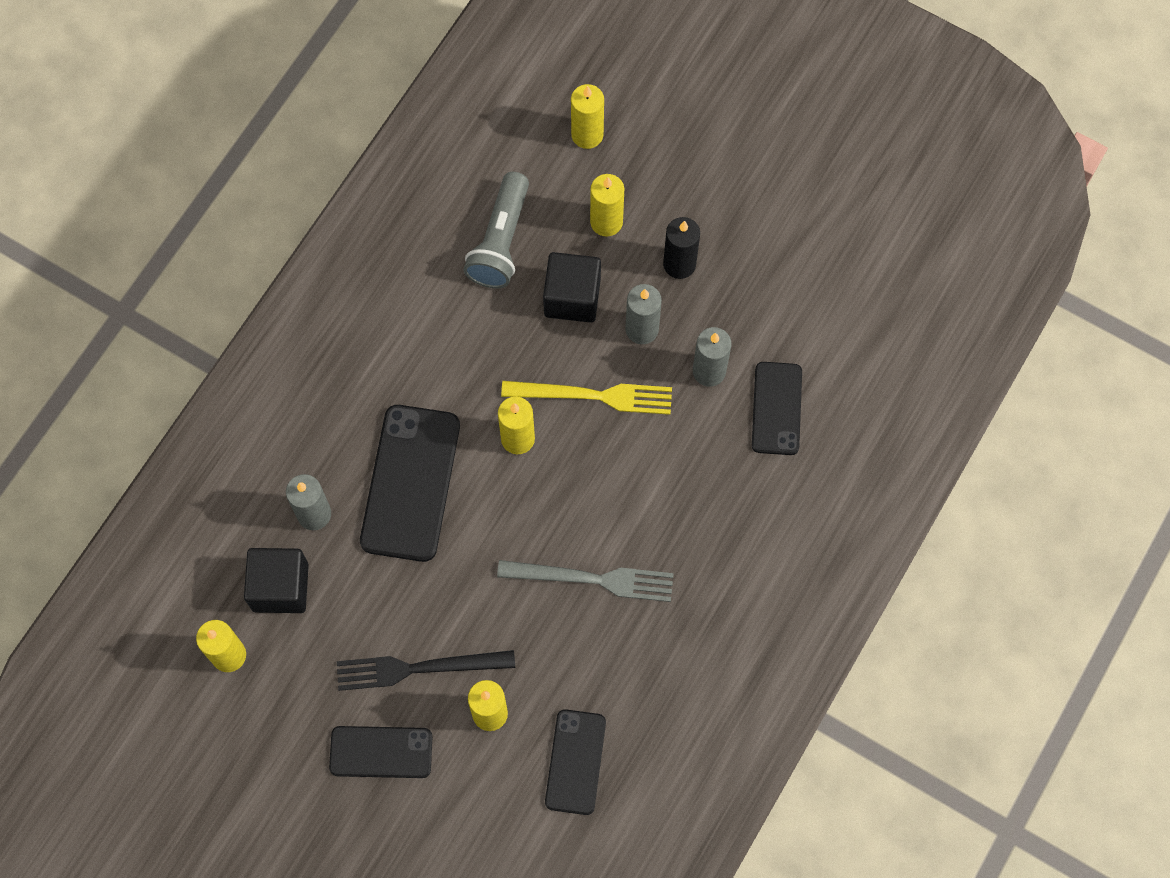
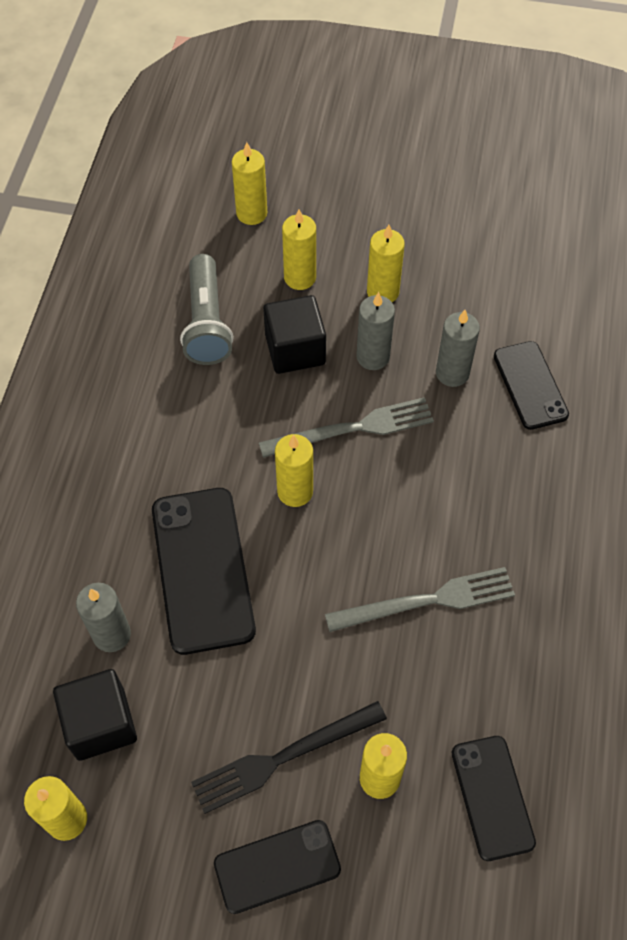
camera: 20 degrees left, 10 degrees down
yellow fork [501,381,672,415] -> grey fork [259,397,434,458]
black candle [663,217,700,279] -> yellow candle [367,225,405,302]

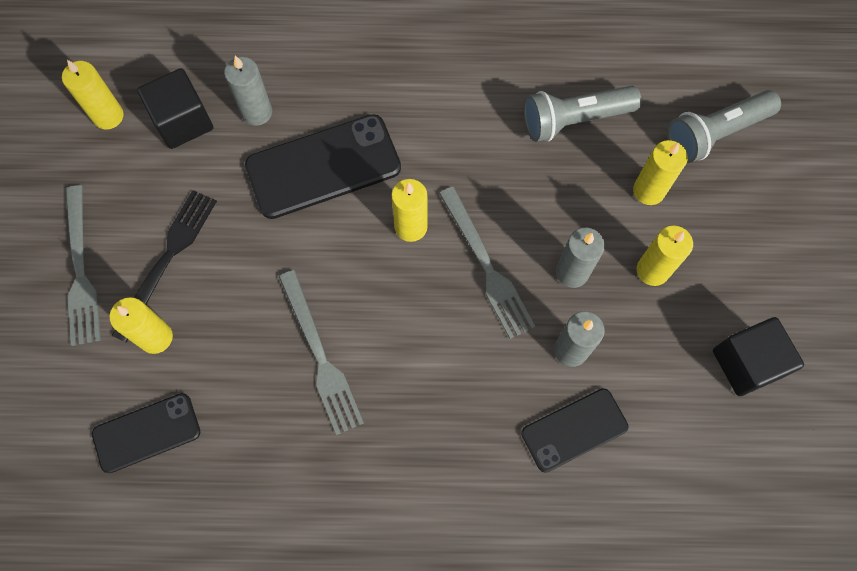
camera: 80 degrees right, 10 degrees up
black fork [191,701,387,814] -> black fork turned 60 degrees clockwise [111,190,217,343]
black phone [214,820,341,914] -> grey fork [66,185,101,346]
yellow candle [232,142,267,225] -> grey flashlight [667,90,781,163]
black cube [263,295,326,374] -> black cube moved to [713,317,804,396]

